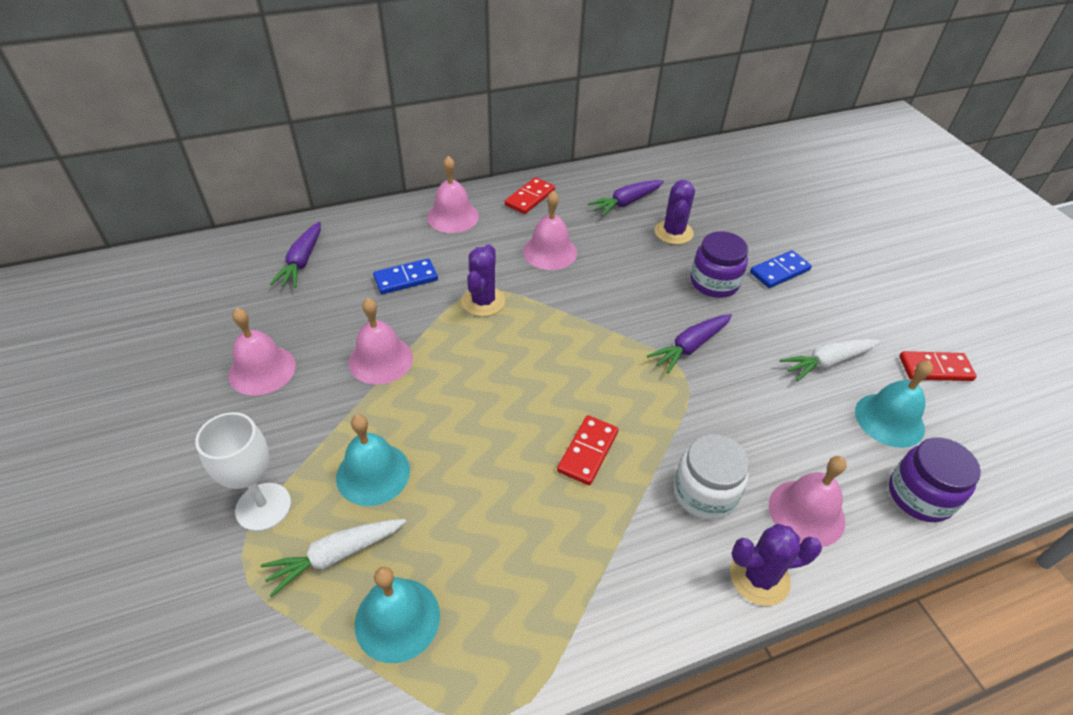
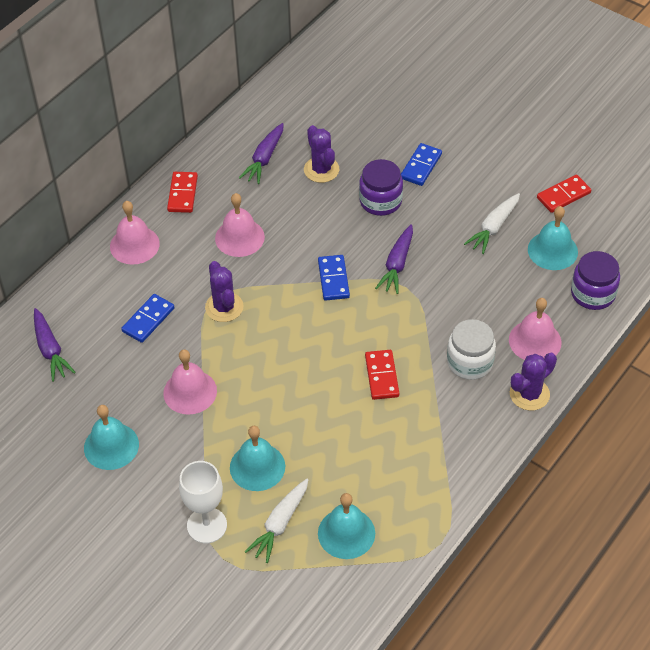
camera: 30 degrees left, 5 degrees up
pink bell [228,308,296,395] -> turquoise bell [84,405,139,470]
none -> blue domino [318,255,350,301]

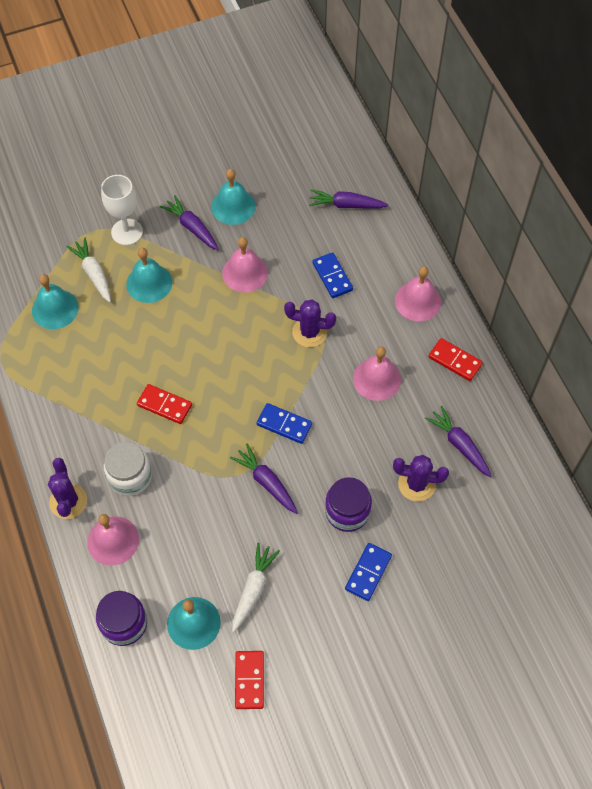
camera: 120 degrees right, 10 degrees up
blue domino [401,143,442,186] -> blue domino turned 60 degrees clockwise [345,543,392,601]
white carrot [464,193,520,254] -> white carrot turned 45 degrees clockwise [232,543,280,632]
none -> purple carrot [160,195,219,250]

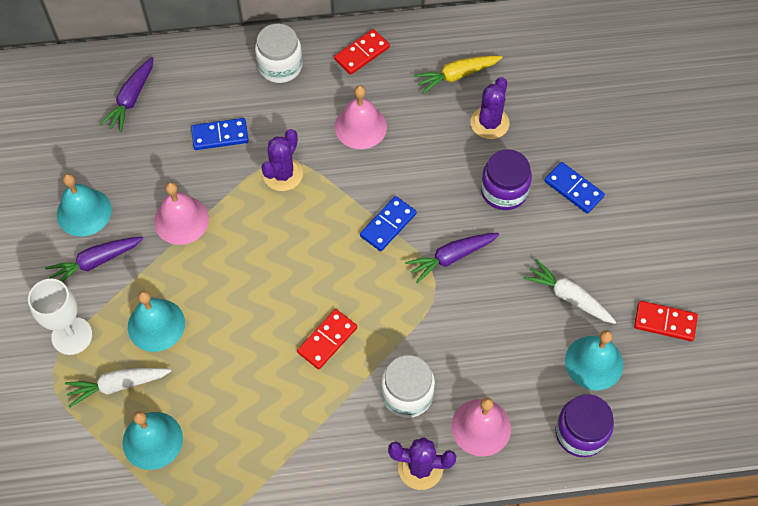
camera: 75 degrees left, 0 degrees up
pink bell [395,266,441,321] -> white jar [255,24,303,83]
purple carrot [425,406,491,477] -> yellow carrot [414,55,503,94]

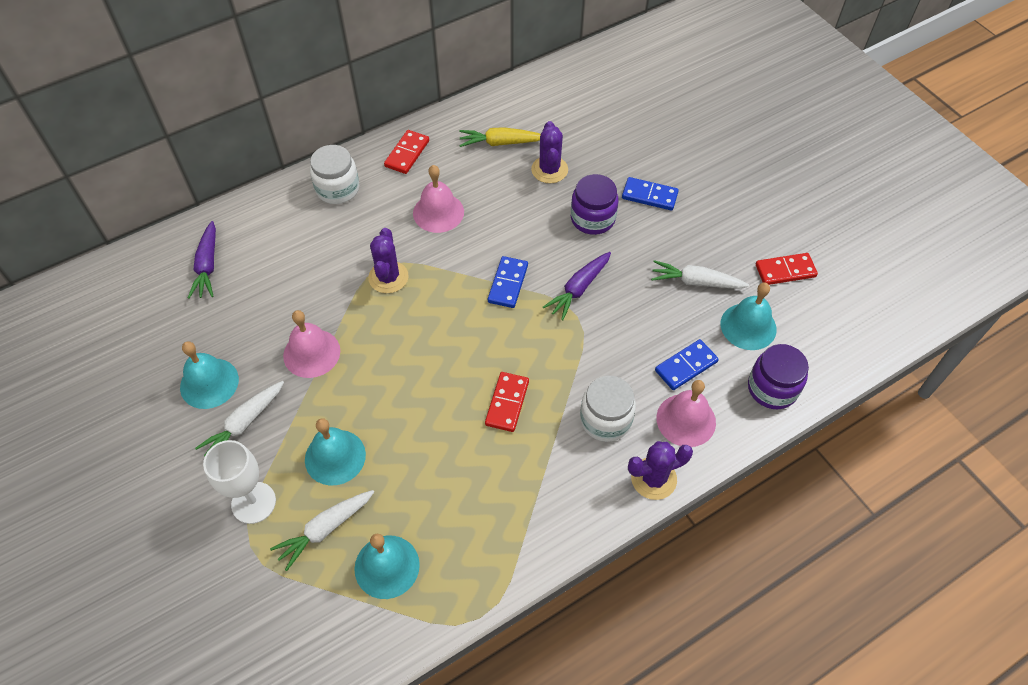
camera: 25 degrees left, 5 degrees down
purple carrot [45,237,144,282] -> white carrot [195,381,284,456]
blue domino [191,118,249,150] -> blue domino moved to [655,339,719,390]
yellow carrot [414,55,503,94] -> yellow carrot turned 45 degrees clockwise [459,127,541,147]

